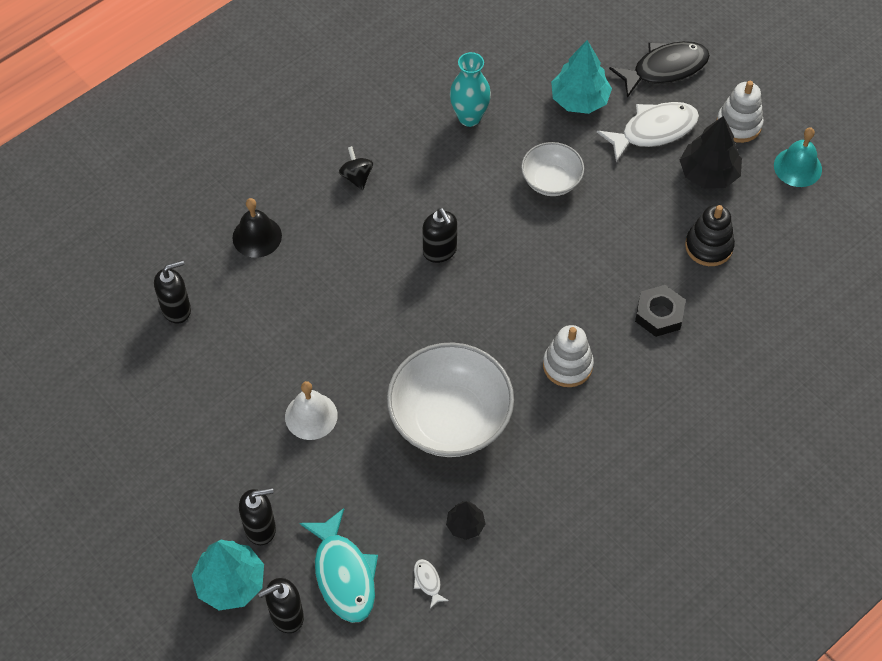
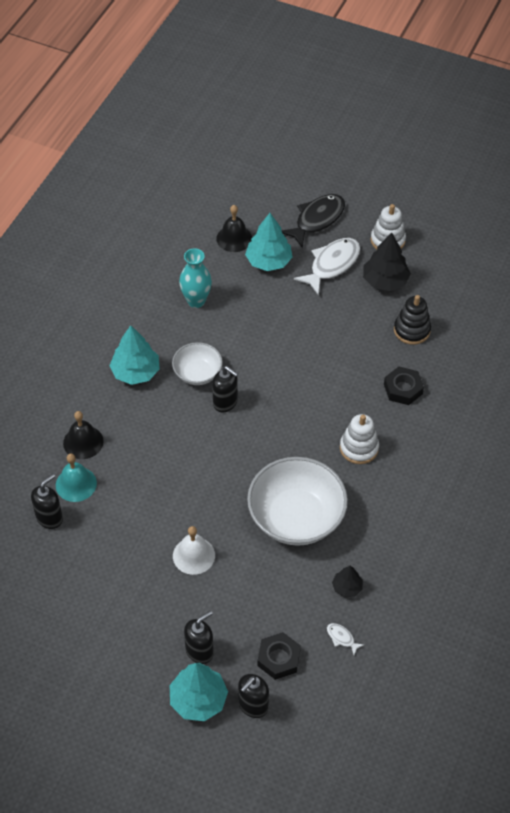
camera: 25 degrees left, 5 degrees down
turquoise fish [299,508,378,623] -> black nut [257,632,301,680]
black spinning top [339,146,373,190] -> turquoise tree [109,325,160,385]
white bowl [521,142,584,196] -> white bowl moved to [172,342,223,385]
turquoise bell [774,127,822,187] -> turquoise bell moved to [56,454,97,502]
none -> black bell [216,205,252,252]

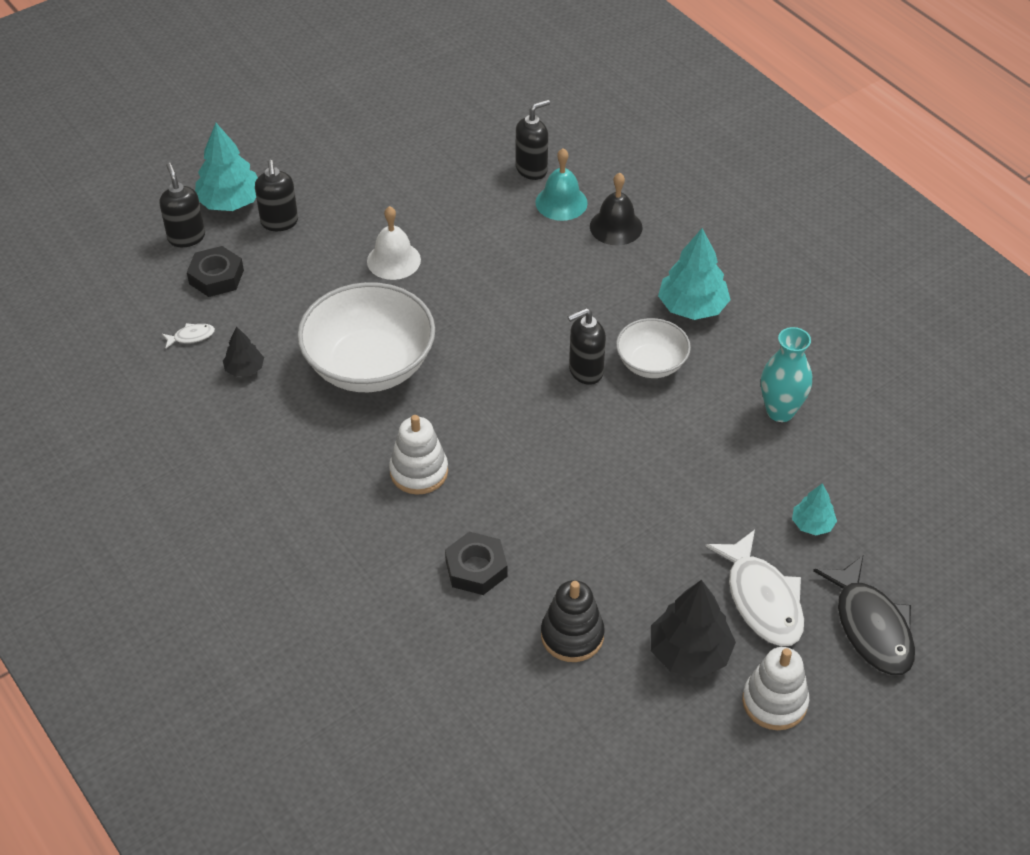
camera: 120 degrees right, 5 degrees down
black soap dispenser [31,474,63,529] -> black soap dispenser turned 105 degrees counterclockwise [516,100,550,180]
black bell [216,205,252,252] -> none
turquoise tree [245,213,292,271] -> turquoise tree [792,483,837,535], size x0.56

